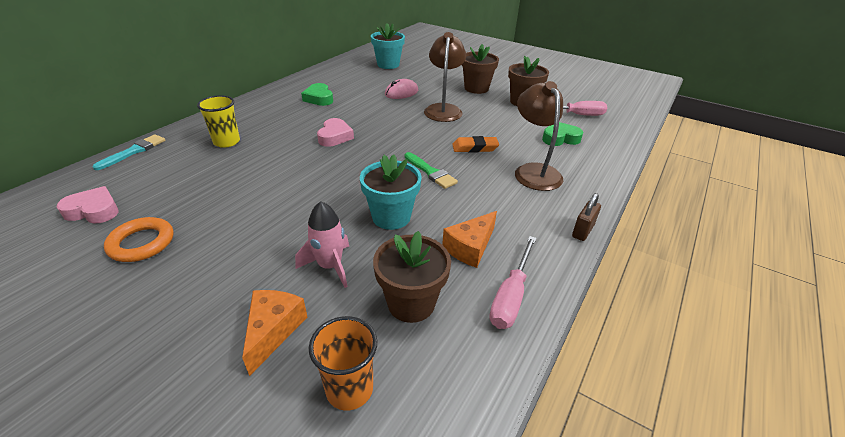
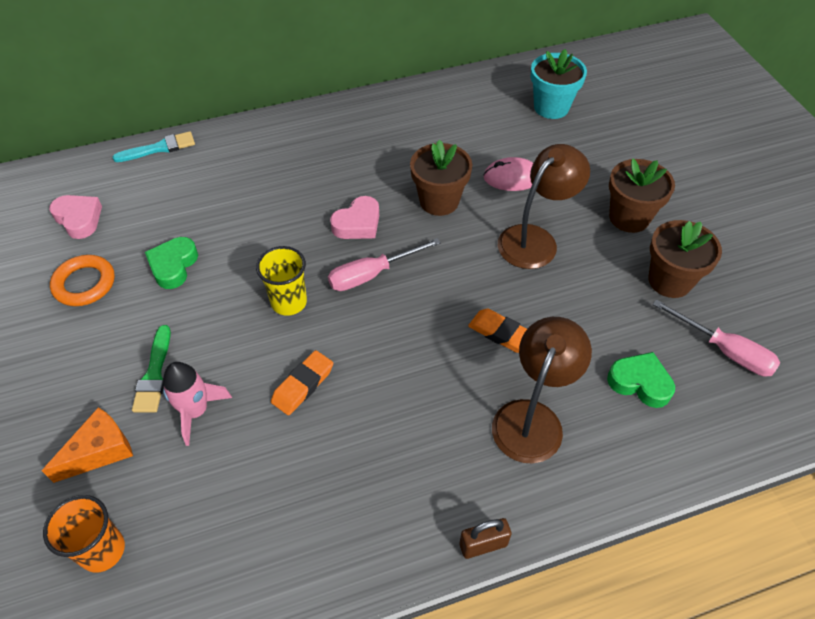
camera: 40 degrees right, 15 degrees up
yellow cup [197,95,240,148] -> yellow cup moved to [256,246,307,316]
green heart [301,83,333,106] -> green heart moved to [145,237,198,289]
turquoise flower pot [360,154,422,230] -> orange eraser [271,350,333,415]
brown flower pot [373,231,451,323] -> brown flower pot moved to [410,140,472,216]
green brush [405,152,458,189] -> green brush moved to [132,325,171,412]
orange cheese [442,211,497,268] -> none
pink screwdriver [489,236,536,329] -> pink screwdriver moved to [328,238,441,291]

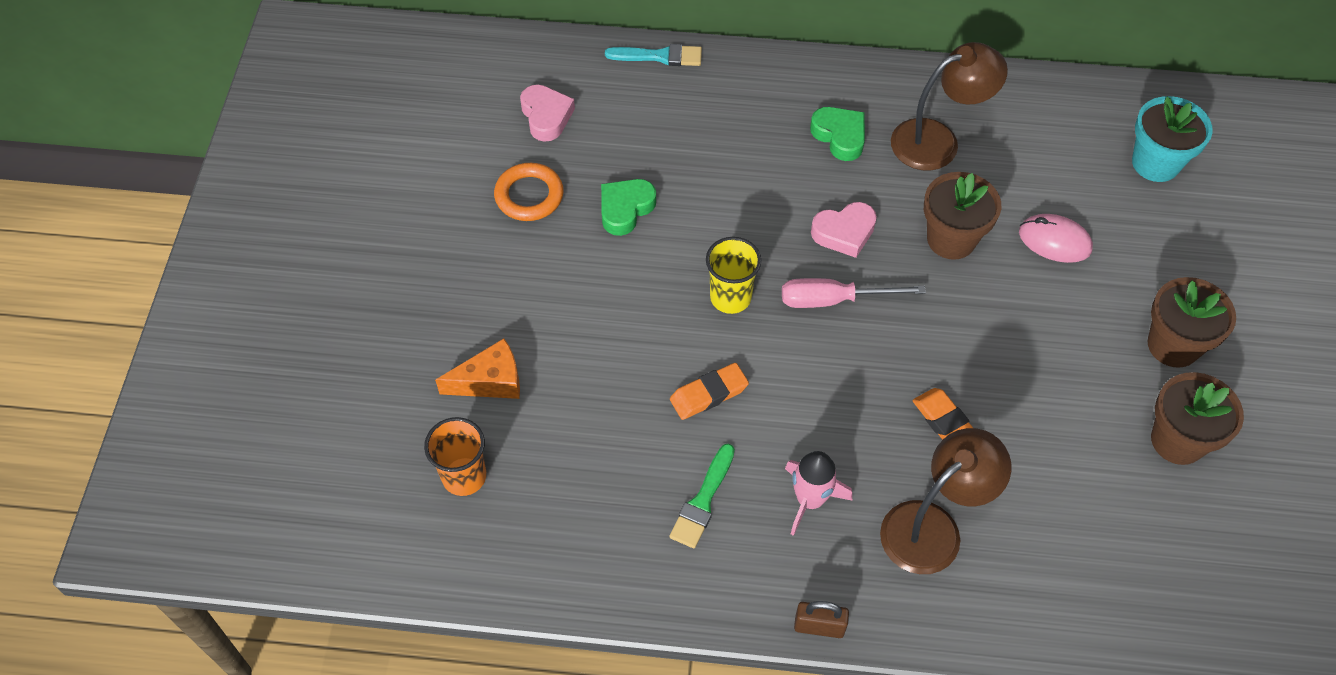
camera: 25 degrees right, 5 degrees up
green brush [132,325,171,412] -> green brush moved to [669,444,735,548]
pink rocket [163,362,232,446] -> pink rocket moved to [785,451,852,536]
brown lamp [498,144,590,269] -> brown lamp moved to [891,42,1008,171]
green heart [607,352,675,408] -> green heart moved to [810,107,865,161]
pink screwdriver [653,299,780,377] -> none

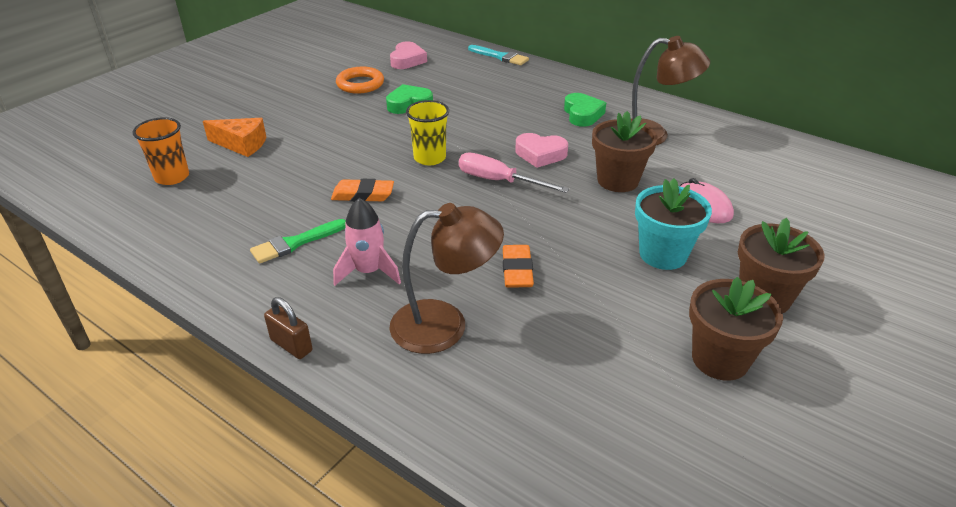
camera: 30 degrees right, 20 degrees down
turquoise flower pot [1132,96,1213,182] -> turquoise flower pot moved to [635,178,712,270]

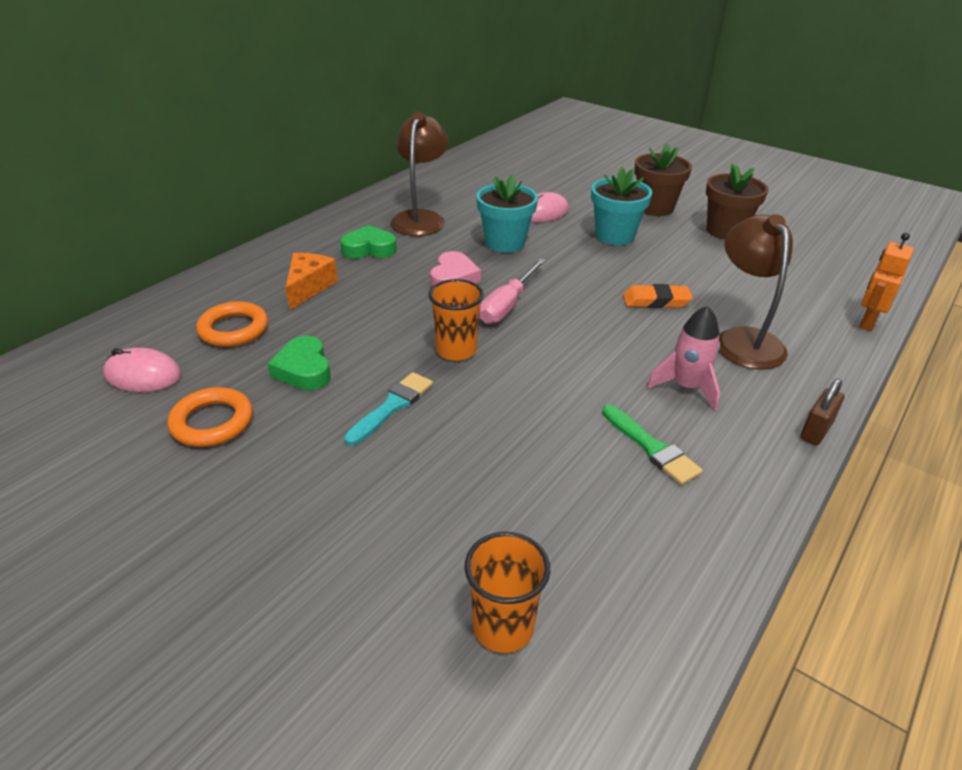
camera: 90 degrees left, 0 degrees up
orange cheese [203,118,266,157] -> orange cheese moved to [285,253,338,311]
orange eraser [331,179,394,202] -> none
pink heart [390,42,427,69] -> pink mouse [103,348,181,392]
yellow cup [406,100,449,165] -> orange cup [428,279,484,361]
turquoise brush [468,45,529,65] -> turquoise brush moved to [344,372,433,446]
brown flower pot [592,111,657,192] -> turquoise flower pot [476,174,538,253]
none -> orange ring [196,301,268,347]
none -> orange robot [860,233,914,331]

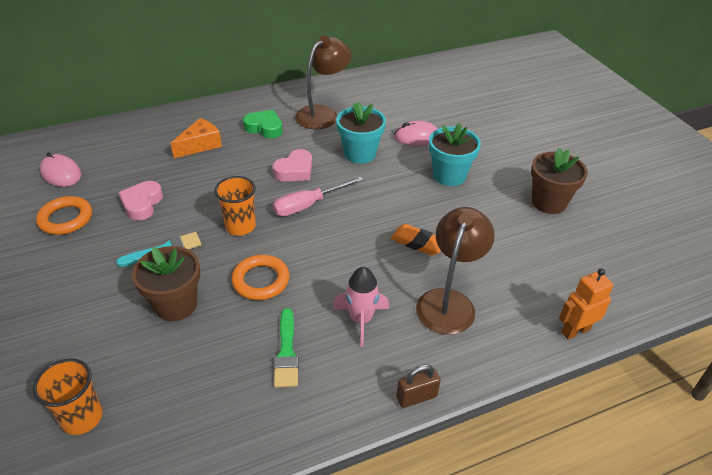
camera: 30 degrees right, 5 degrees up
orange ring [196,301,268,347] -> orange ring moved to [231,255,290,300]
green heart [267,335,331,390] -> pink heart [118,181,163,221]
brown flower pot [634,143,692,216] -> brown flower pot moved to [132,246,200,321]

